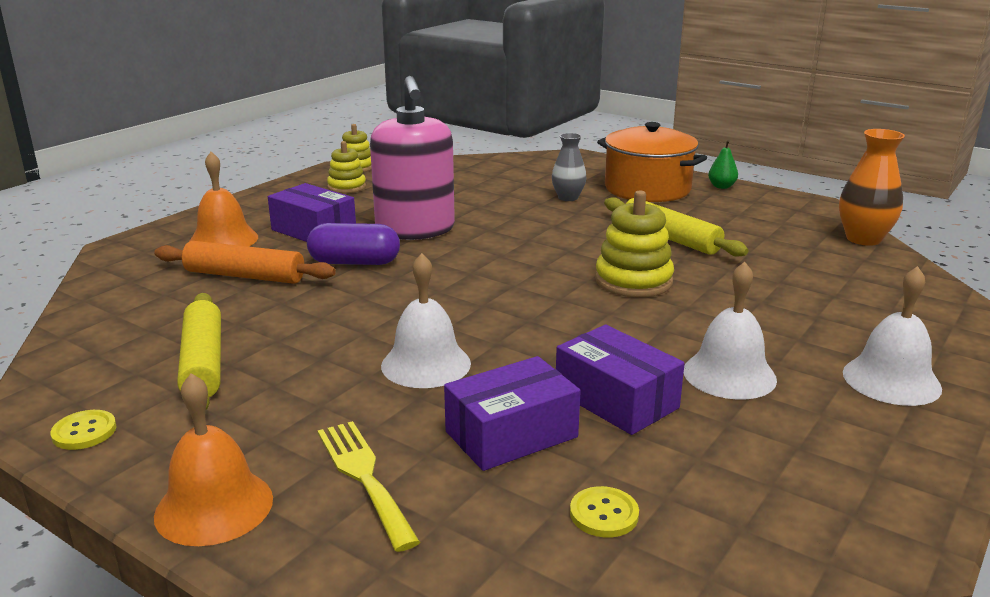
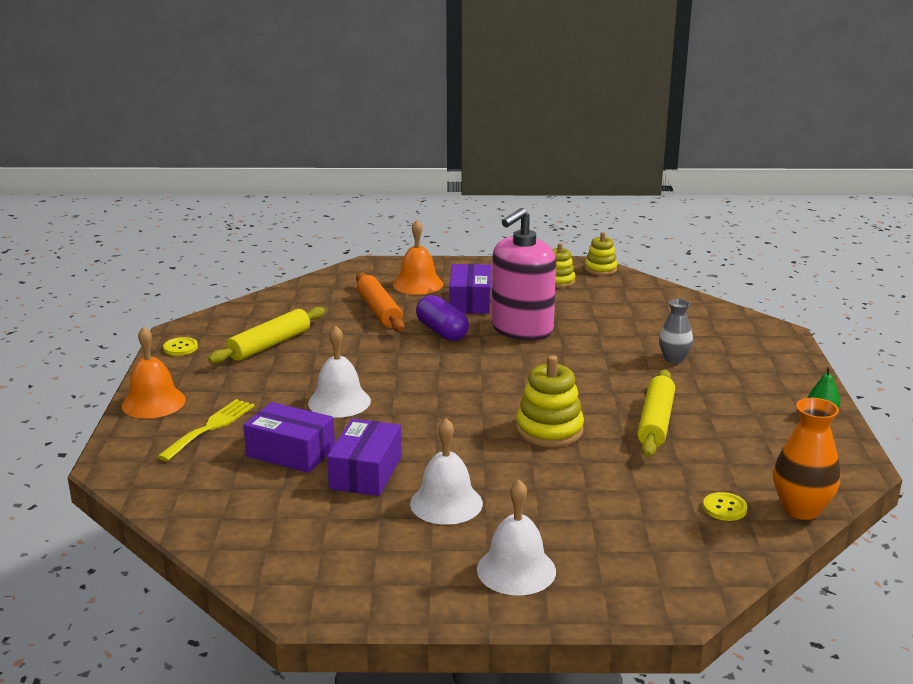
camera: 55 degrees right, 0 degrees up
yellow button [570,486,639,538] -> yellow button moved to [703,492,747,521]
orange pot [597,122,707,202] -> none

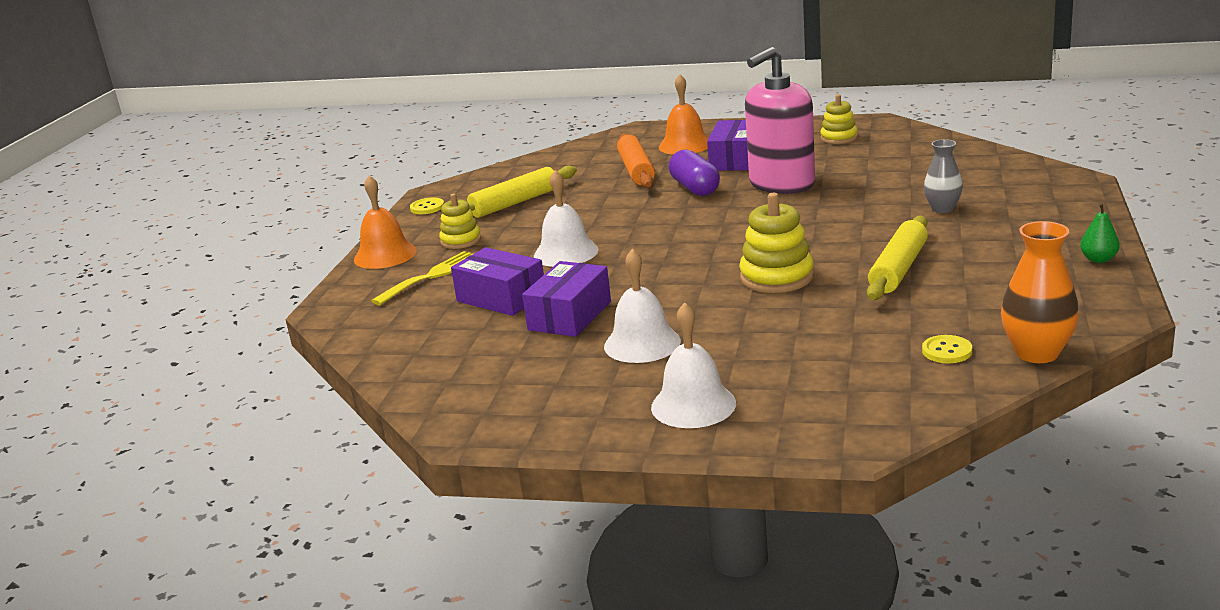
camera: 15 degrees right, 0 degrees up
yellow stacking toy [585,232,617,275] -> yellow stacking toy moved to [439,193,481,249]

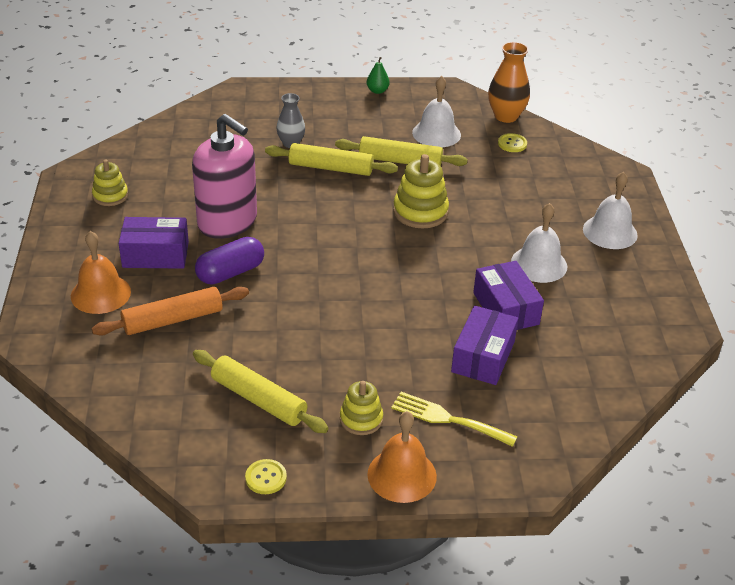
camera: 110 degrees left, 15 degrees up
purple box [522,261,611,337] -> purple box turned 60 degrees clockwise [473,261,544,330]
white bell [534,170,598,267] -> white bell moved to [412,76,461,147]
none -> yellow rolling pin [265,143,398,176]

